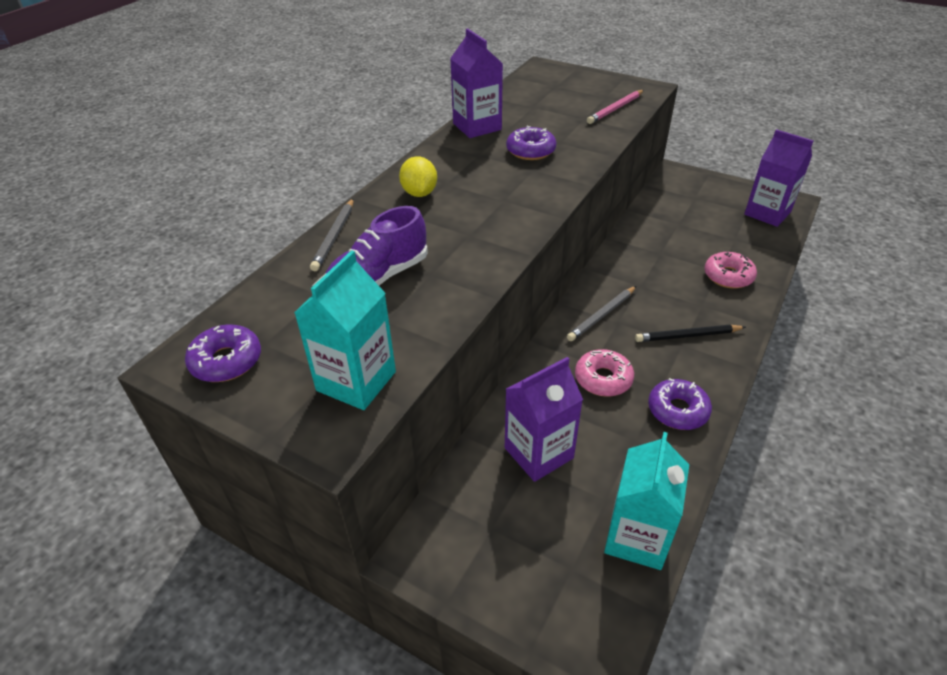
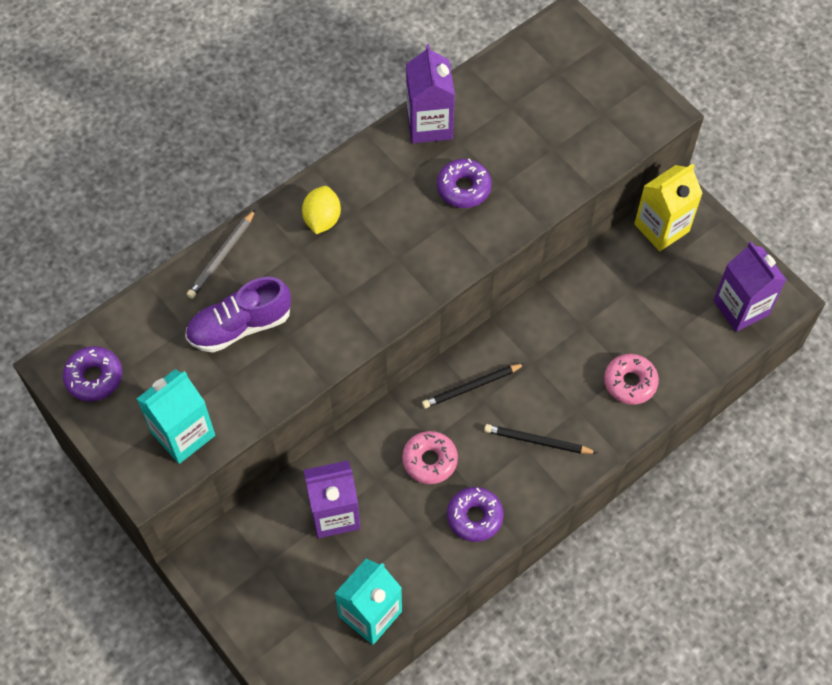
camera: 20 degrees right, 20 degrees up
grey pencil [567,286,636,341] -> black pencil [422,363,525,408]
pink pencil [587,90,644,124] -> none
none -> yellow carton [634,164,703,251]

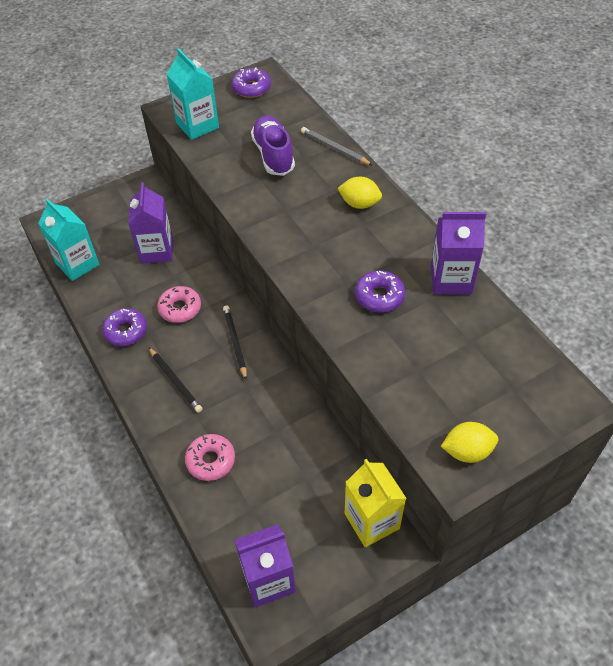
camera: 100 degrees right, 10 degrees down
black pencil [484,424,597,454] -> black pencil turned 120 degrees clockwise [149,348,203,413]
none -> yellow lemon [441,422,498,463]

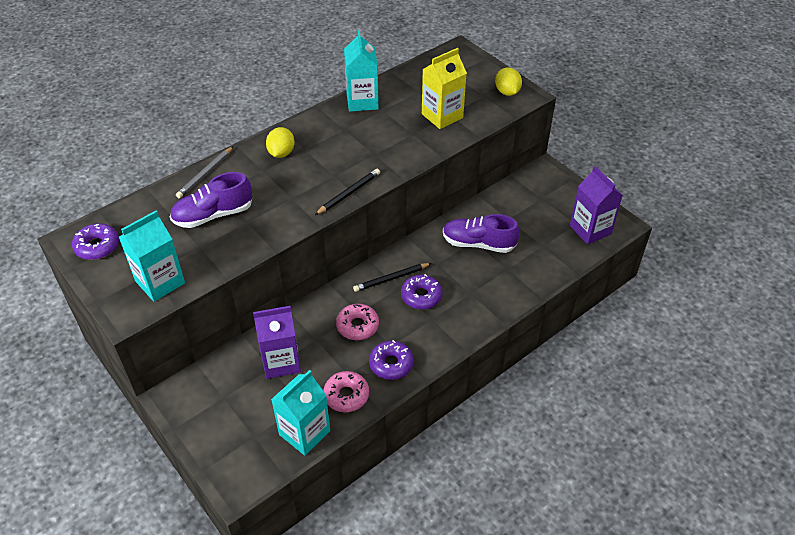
camera: 100 degrees left, 5 degrees down
black pencil [149,348,203,413] -> black pencil moved to [315,169,380,215]
pink donut [185,434,235,481] -> pink donut moved to [323,371,369,412]
yellow carton [345,459,407,547] -> yellow carton moved to [422,48,467,129]
purple donut [355,271,405,313] -> purple donut moved to [401,274,443,309]
purple carton [431,212,486,294] -> turquoise carton [344,30,379,112]
none -> purple shoe [443,214,520,253]

